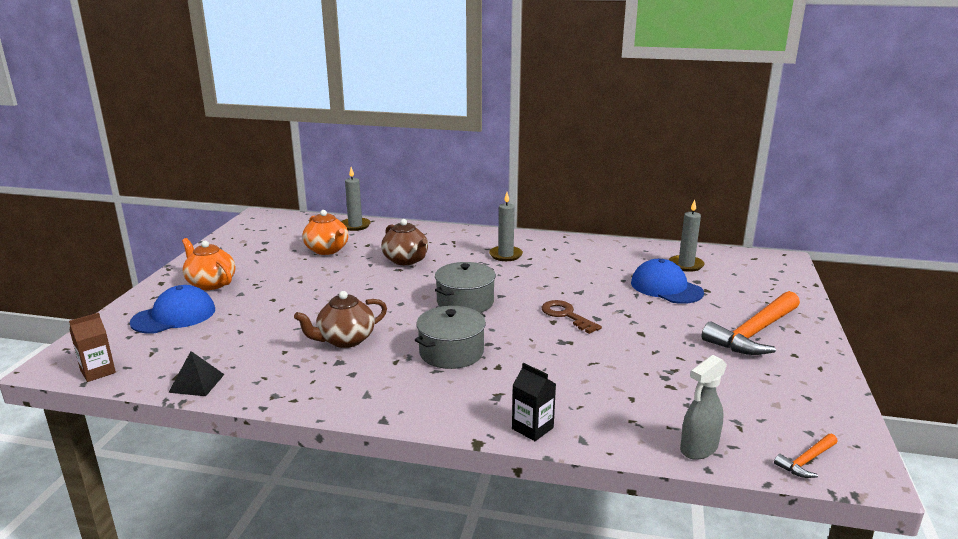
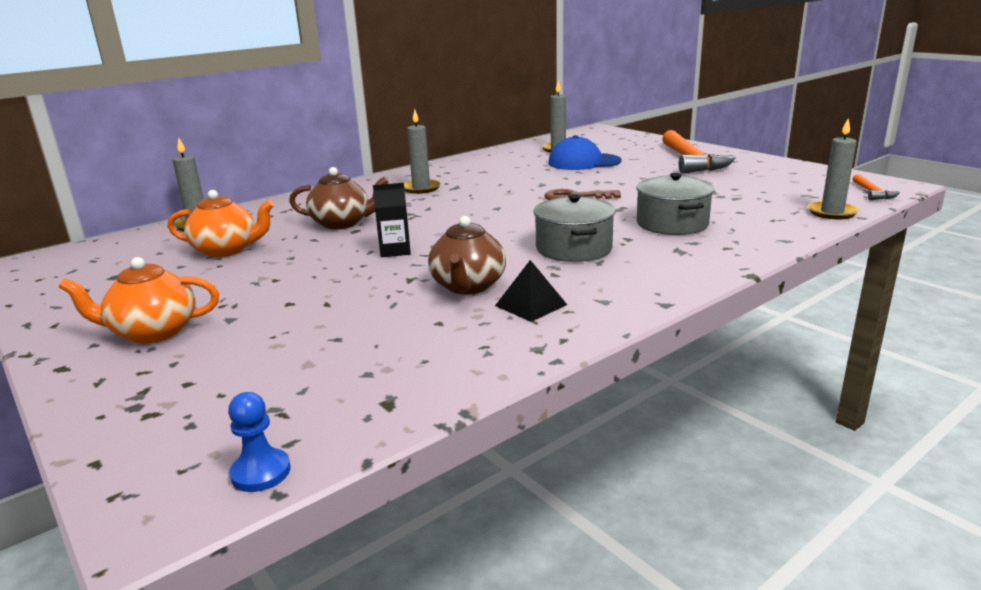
camera: 50 degrees left, 0 degrees up
brown carton [69,313,116,382] -> blue pawn [228,392,290,492]
blue cap [130,285,215,334] -> none
black pyramid [168,351,225,396] -> black pyramid moved to [495,260,567,322]
grey pot [435,262,496,313] -> grey pot moved to [636,173,714,235]
black carton [512,363,556,441] -> black carton moved to [373,183,411,257]
grey spray bottle [680,355,727,460] -> grey candle [808,118,859,219]

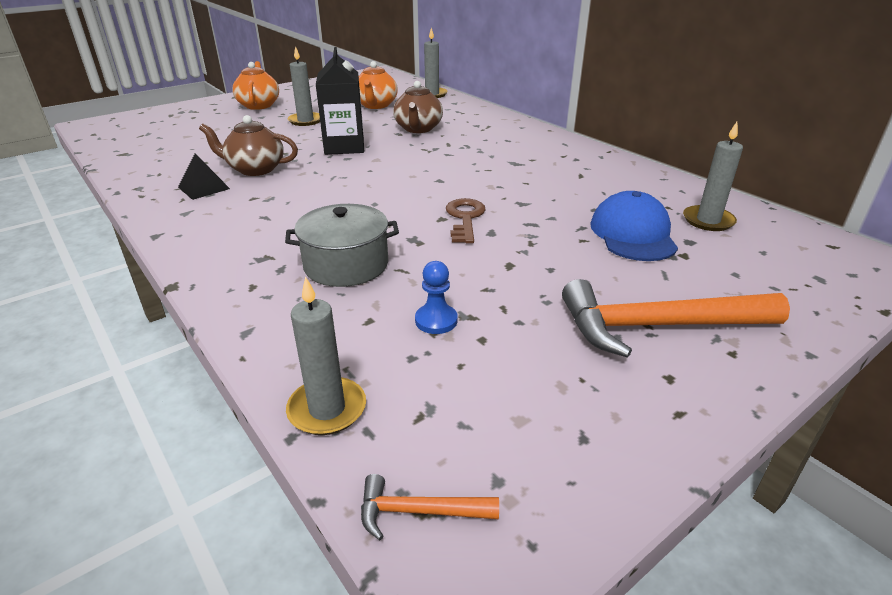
camera: 90 degrees right, 10 degrees up
blue pawn [228,392,290,492] -> blue pawn moved to [415,261,458,334]
black carton [373,183,411,257] -> black carton [316,47,364,155], size x1.68
grey candle [404,109,441,194] -> grey candle moved to [288,46,320,126]
grey pot [533,194,616,262] -> none

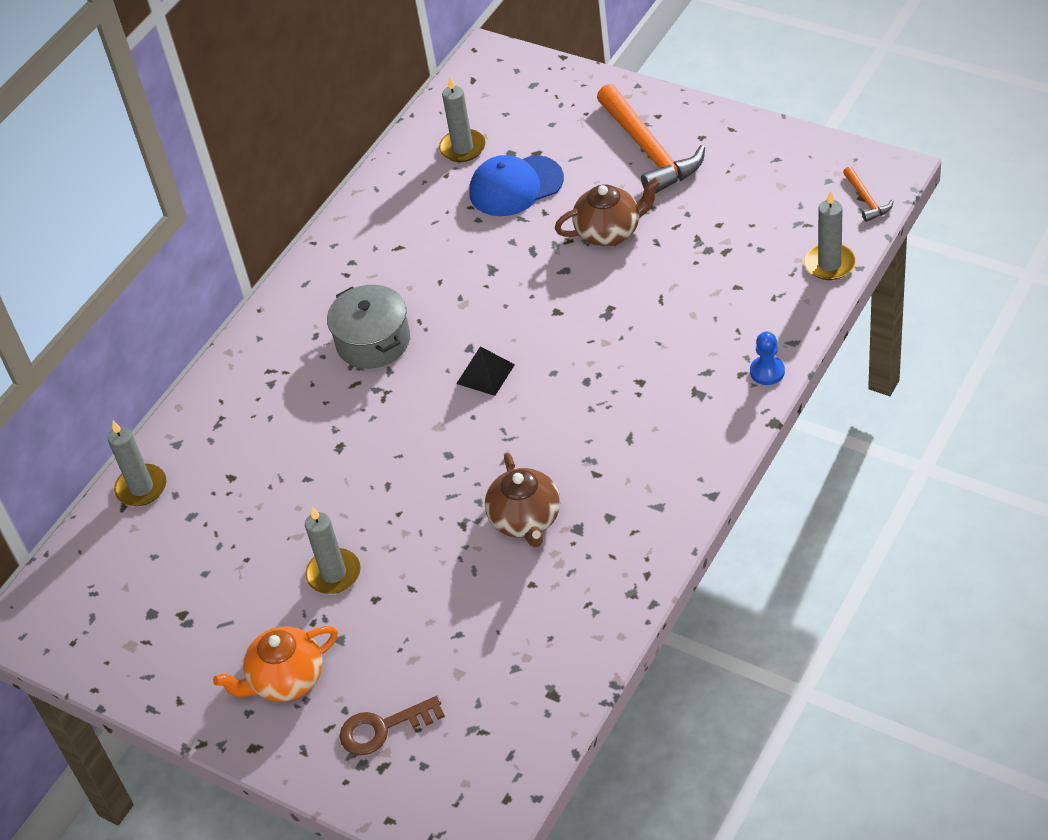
camera: 105 degrees left, 15 degrees up
black pyramid [178,153,230,200] -> black pyramid moved to [456,346,515,396]
grey pot [285,204,399,287] -> grey pot moved to [327,285,410,369]
black carton [316,47,364,155] -> none
orange teapot [359,61,398,109] -> none
brown teapot [393,81,443,133] -> brown teapot moved to [555,177,661,246]
blue pawn [415,261,458,334] -> blue pawn moved to [750,332,785,385]
brown key [446,198,486,244] -> brown key moved to [339,696,445,755]

